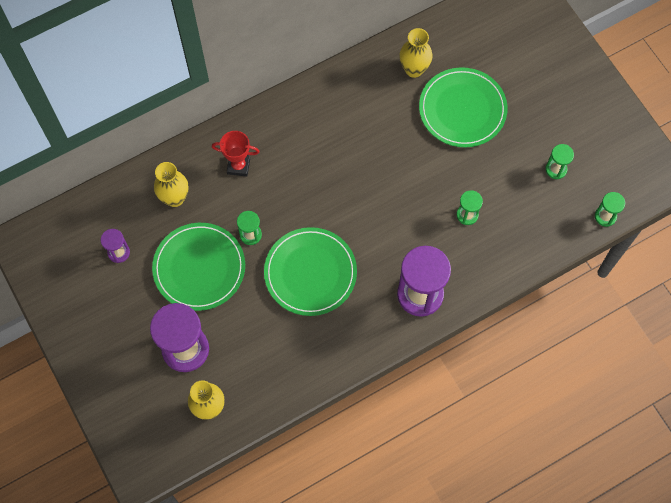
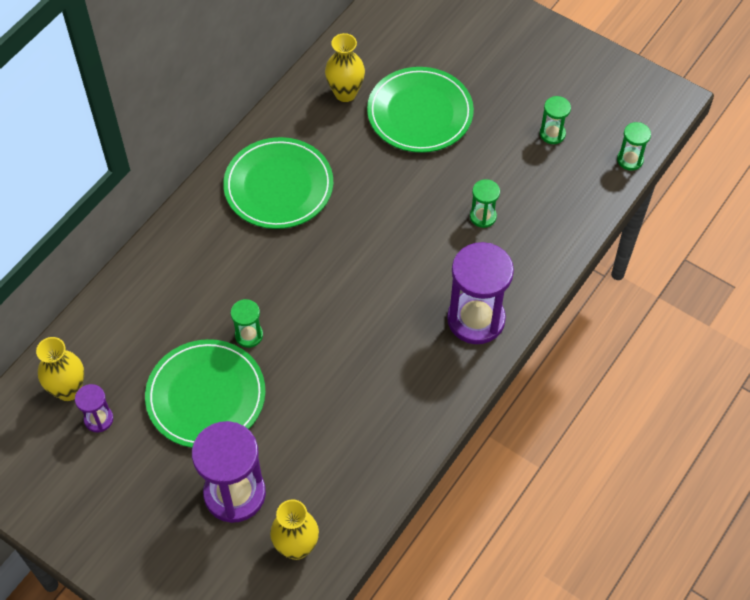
camera: 25 degrees left, 10 degrees down
yellow vase [154,162,188,207] -> yellow vase moved to [36,337,84,401]
red trophy [212,131,260,177] -> none
green plate [264,227,357,316] -> green plate moved to [223,137,333,229]

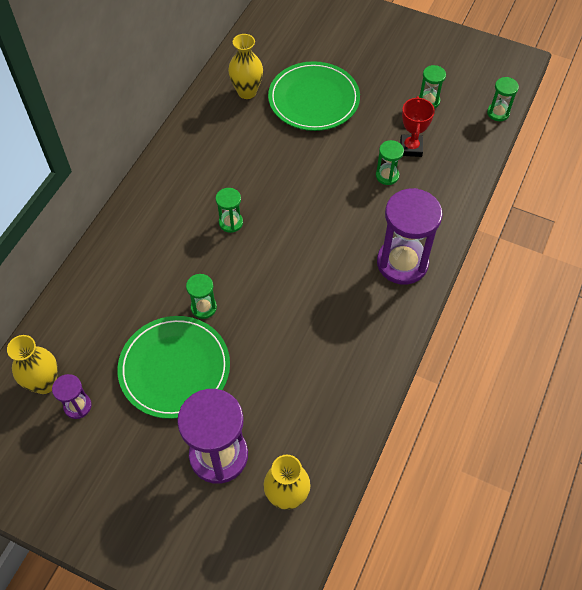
camera: 10 degrees left, 0 degrees up
green plate [223,137,333,229] -> none
none -> green hourglass [216,188,243,233]
none -> red trophy [400,96,435,157]

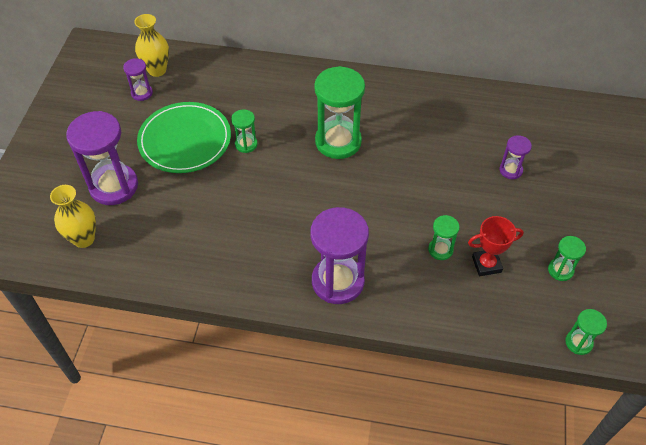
camera: 75 degrees right, 5 degrees down
green hourglass [216,188,243,233] -> green hourglass [314,66,365,159], size x2.06
yellow vase [228,34,263,99] -> none
green plate [268,61,360,131] -> purple hourglass [499,135,532,179]

